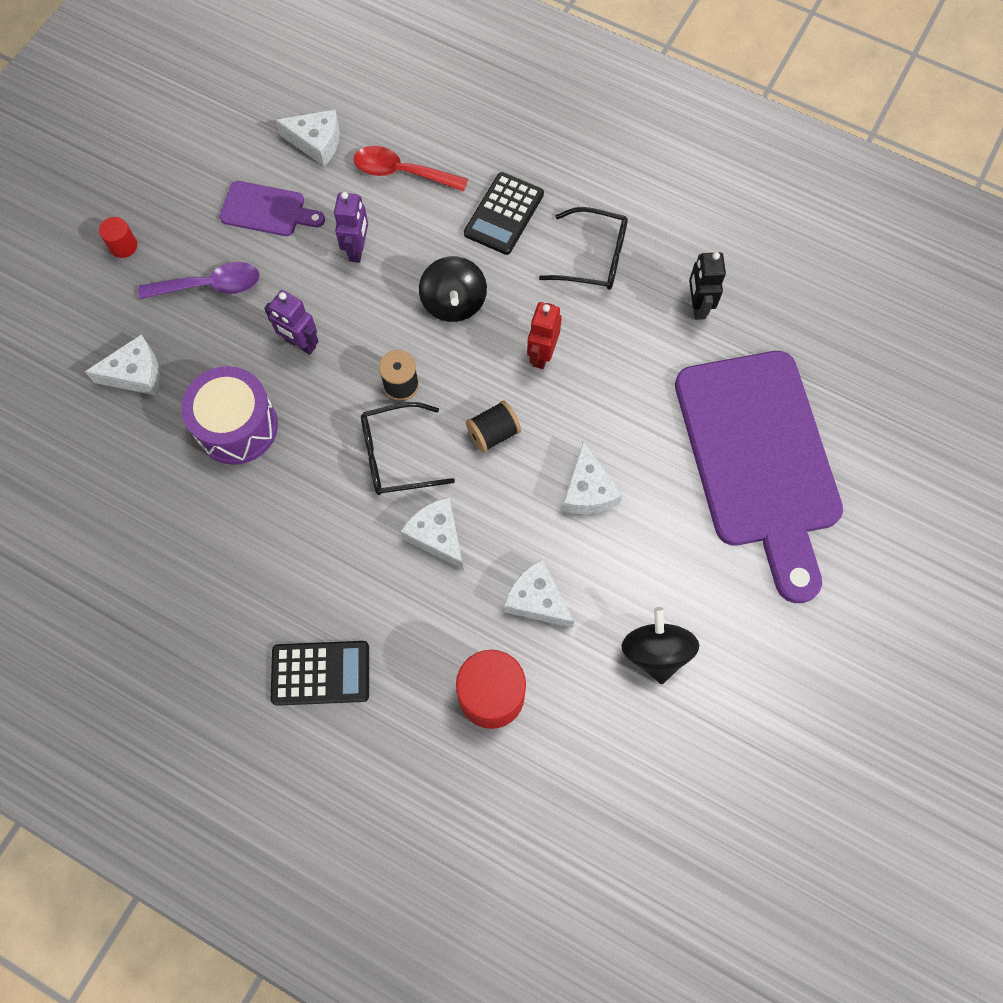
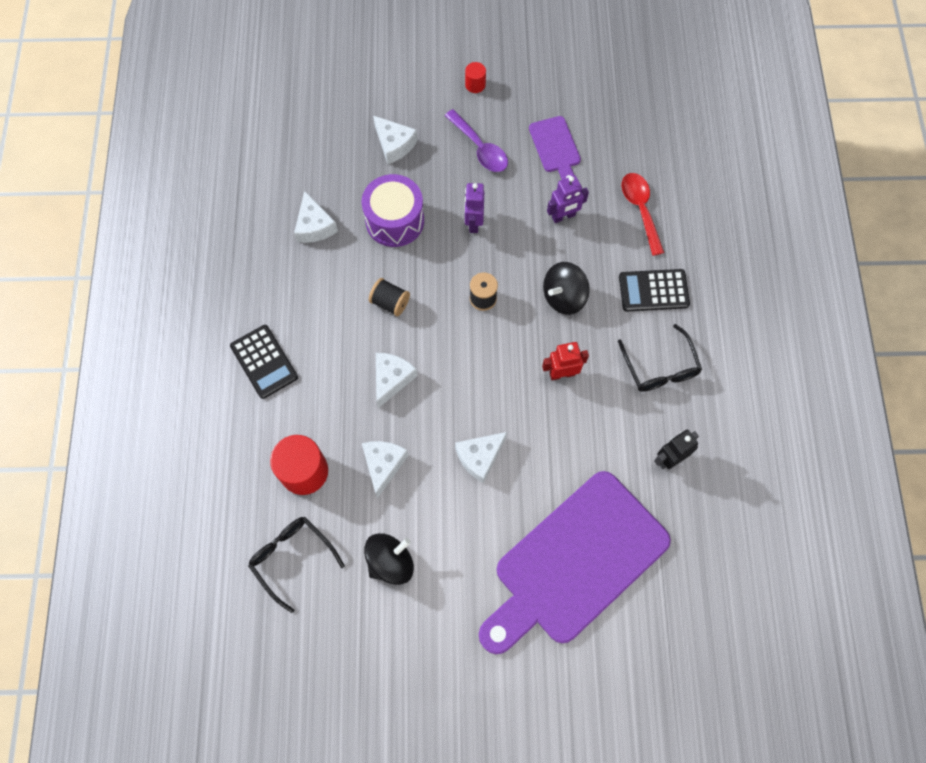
camera: 60 degrees right, 0 degrees up
white cheese [276,109,340,167] -> white cheese moved to [294,191,338,243]
black glasses [361,402,455,495] -> black glasses moved to [248,517,345,613]
black spool [466,401,521,453] -> black spool moved to [369,278,410,316]

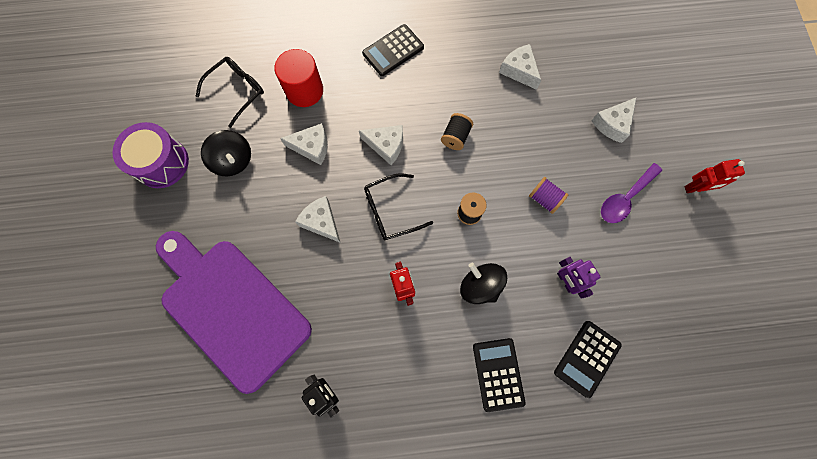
camera: 85 degrees right, 5 degrees up
white cheese [294,191,338,243] -> white cheese turned 75 degrees clockwise [499,44,541,90]
purple drum [362,174,424,247] -> purple drum moved to [112,122,189,188]
purple robot [464,183,484,233] -> purple spool [529,177,568,214]
red cylinder [465,62,486,93] -> red robot [685,159,745,193]
purple cutting board [529,116,581,180] -> none
black glasses [618,324,702,392] -> black glasses moved to [364,173,433,240]
red spoon [622,173,664,256] -> black calculator [554,321,622,398]

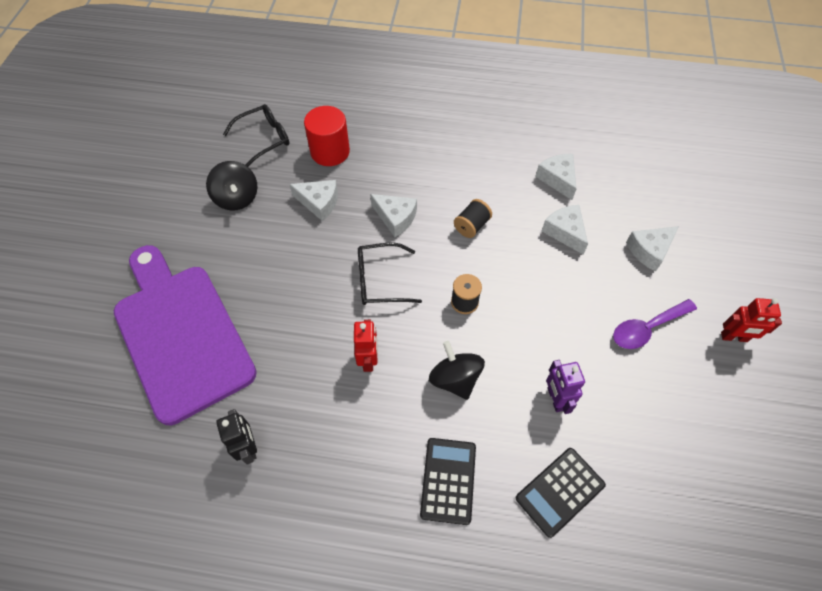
camera: 15 degrees right, 15 degrees down
purple drum [112,122,189,188] -> none
white cheese [295,196,341,243] -> white cheese moved to [542,205,588,254]
black calculator [362,24,424,76] -> none
purple spool [529,177,568,214] -> none

